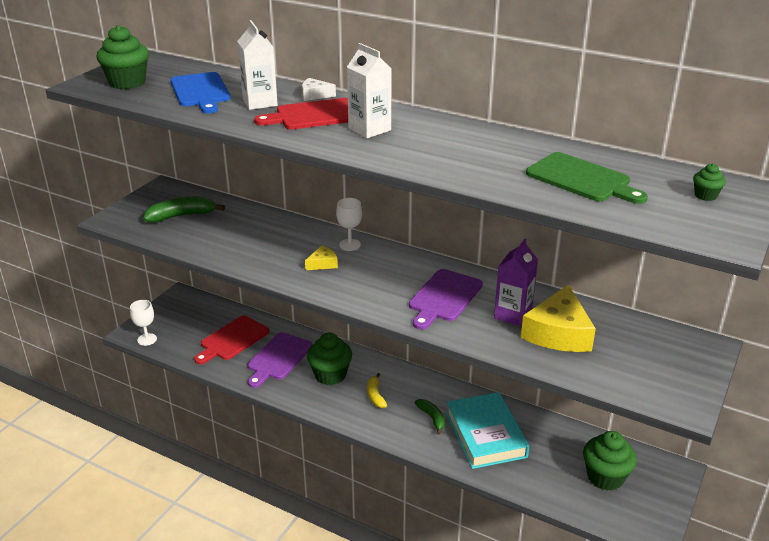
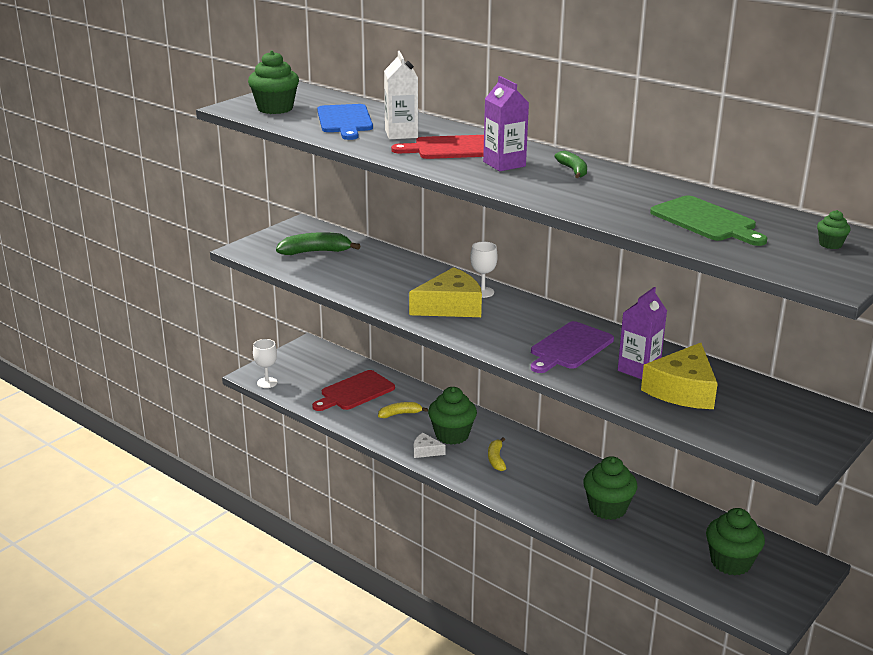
camera: 10 degrees right, 5 degrees down
purple cutting board [248,332,312,388] -> yellow banana [378,402,428,418]
white cheese [302,78,336,101] -> white cheese moved to [413,433,446,458]
yellow cheese [305,245,338,270] -> yellow cheese [409,267,482,317], size x2.11
white carton [347,43,392,138] -> purple carton [483,76,529,171]
green banana [415,399,445,435] -> green banana moved to [555,151,587,178]
turquoise book [446,392,529,469] -> green cupcake [583,456,637,520]

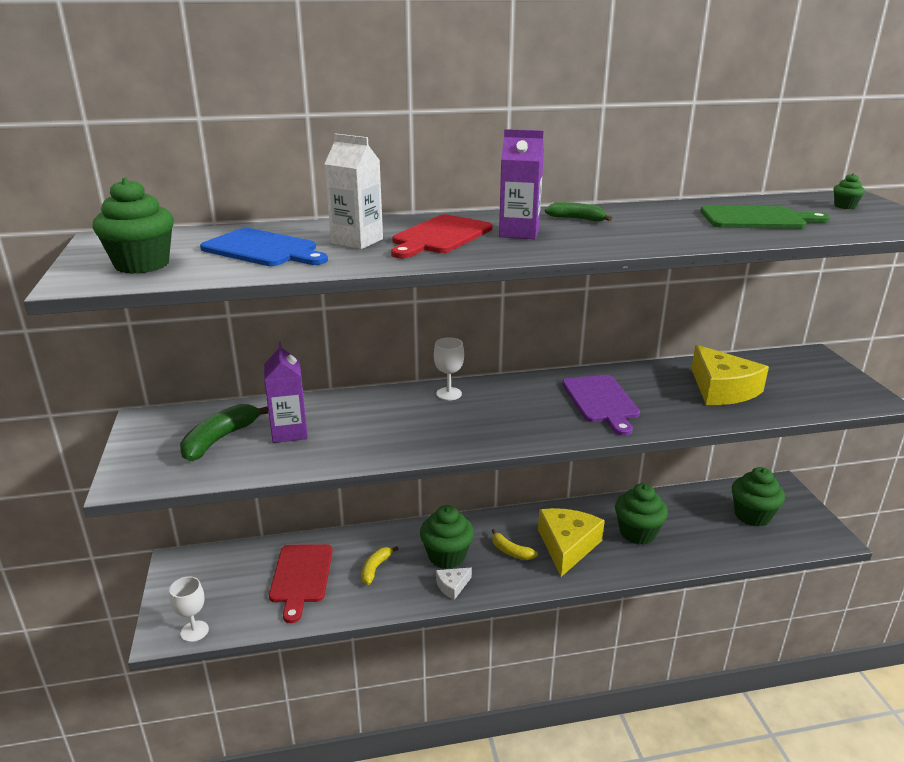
camera: 50 degrees left, 0 degrees up
yellow cheese [409,267,482,317] -> yellow cheese moved to [538,508,605,577]
purple carton [618,287,667,379] -> purple carton moved to [264,342,308,443]

